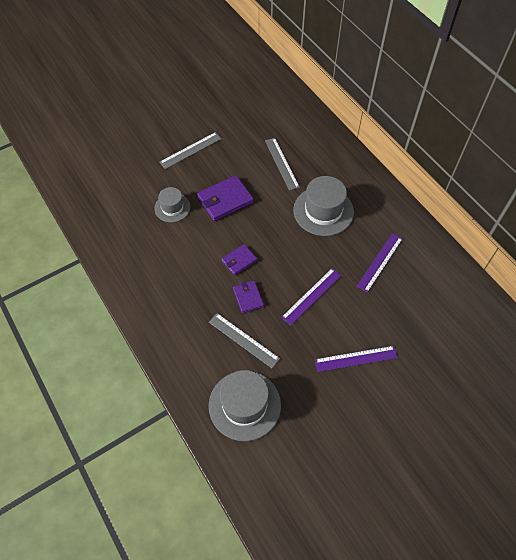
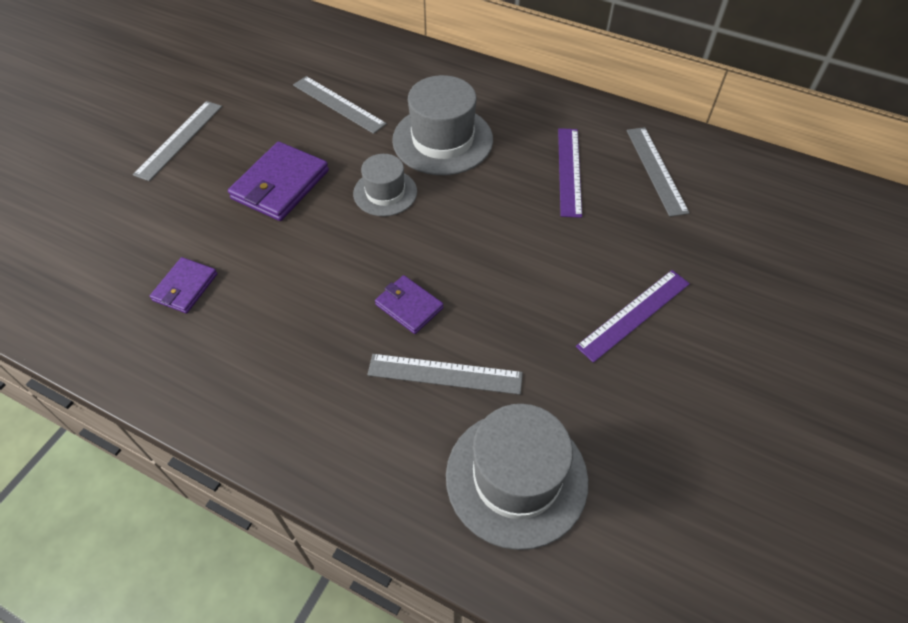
camera: 30 degrees left, 5 degrees down
grey hat [154,187,191,223] -> grey hat moved to [353,154,417,216]
purple wallet [222,244,257,275] -> purple wallet moved to [150,257,217,314]
purple ruler [281,268,342,326] -> none
none -> grey ruler [627,127,690,217]

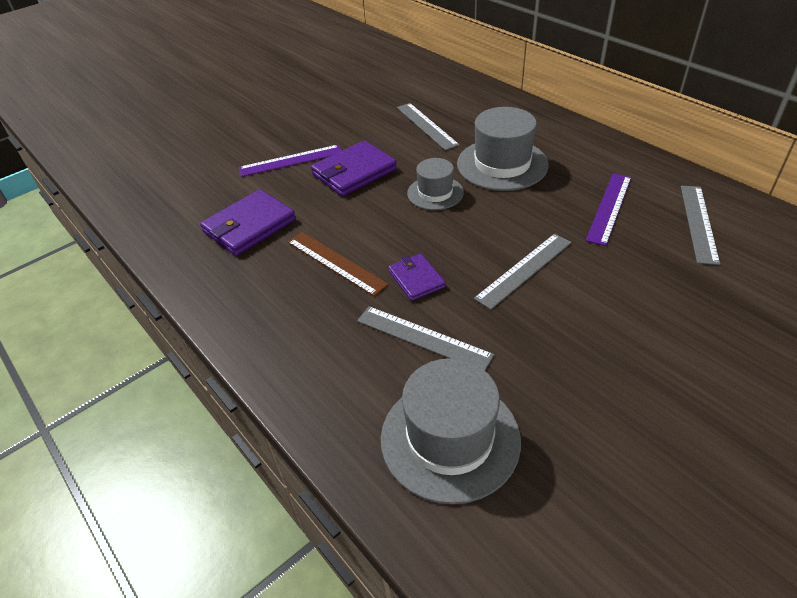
camera: 25 degrees right, 10 degrees down
grey ruler [133,101,222,181] -> grey ruler moved to [474,234,572,310]
purple wallet [150,257,217,314] -> purple wallet [200,189,296,256], size x1.68
purple ruler [576,270,690,363] -> purple ruler moved to [239,145,341,177]
none -> brown ruler [288,232,389,296]

